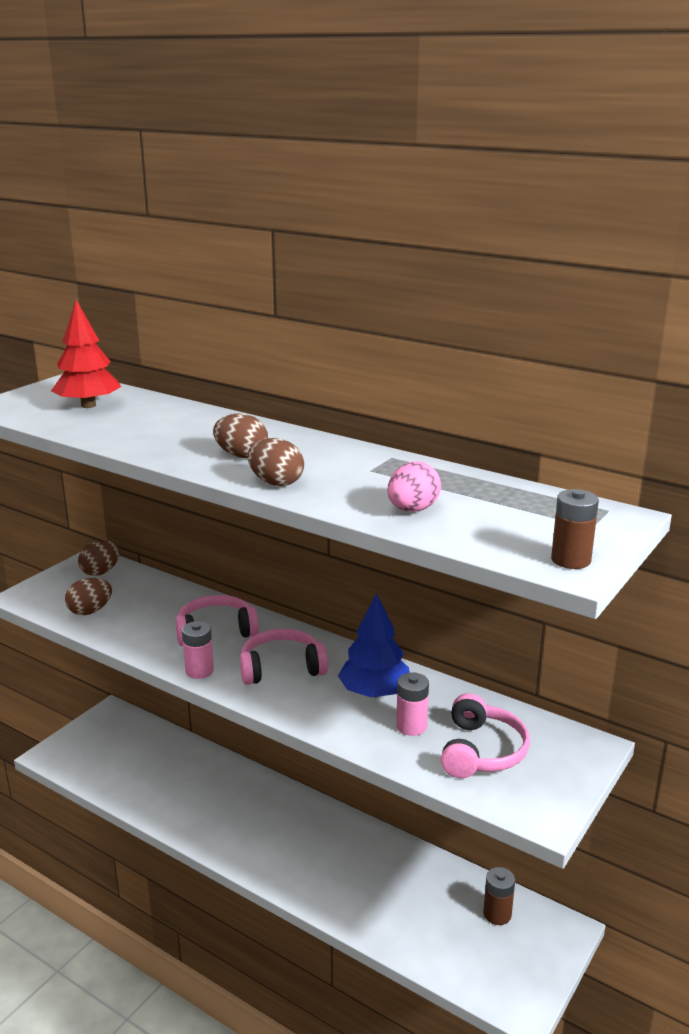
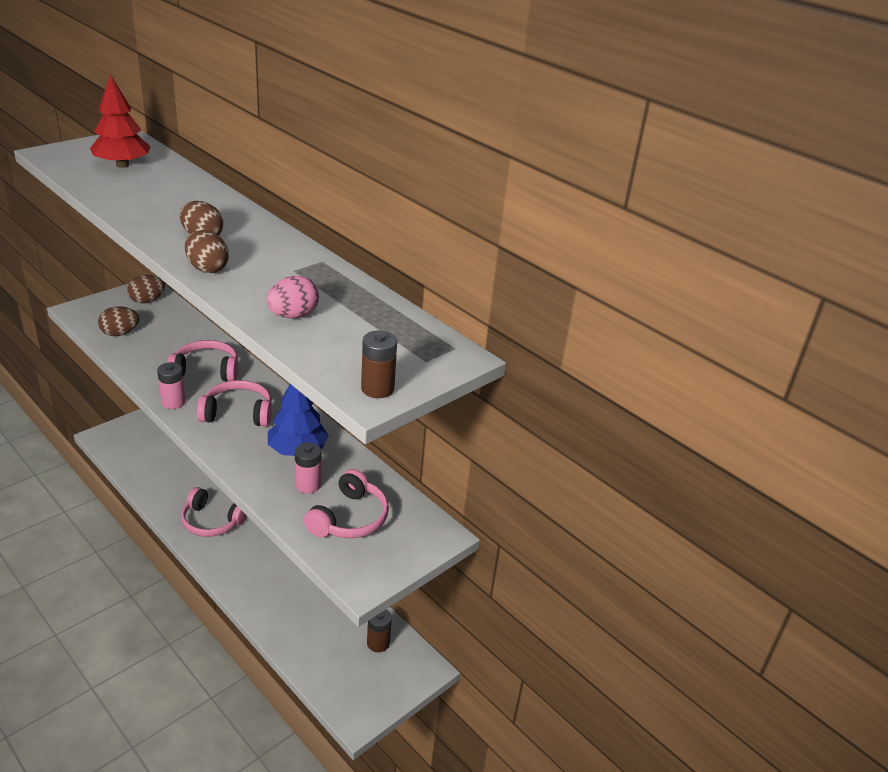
camera: 10 degrees right, 10 degrees up
none -> pink headphones [181,487,247,537]

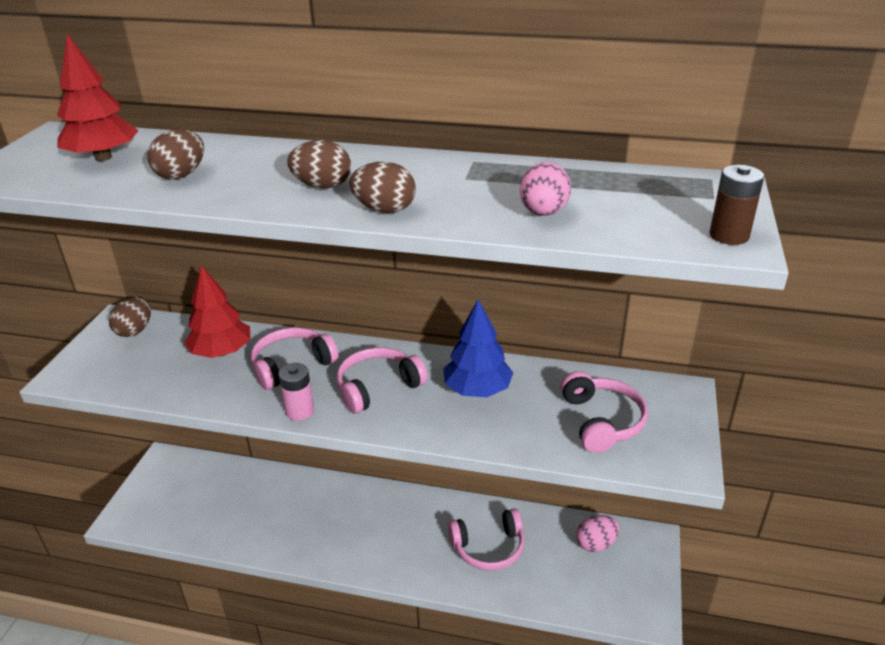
camera: 30 degrees left, 0 degrees up
brown egg [98,306,139,336] -> brown egg moved to [147,130,204,179]
pink headphones [181,487,247,537] -> pink headphones moved to [448,508,525,571]
pink battery [295,442,321,494] -> none
brown battery [367,609,392,652] -> pink egg [576,515,619,552]
none -> red tree [184,265,251,358]

